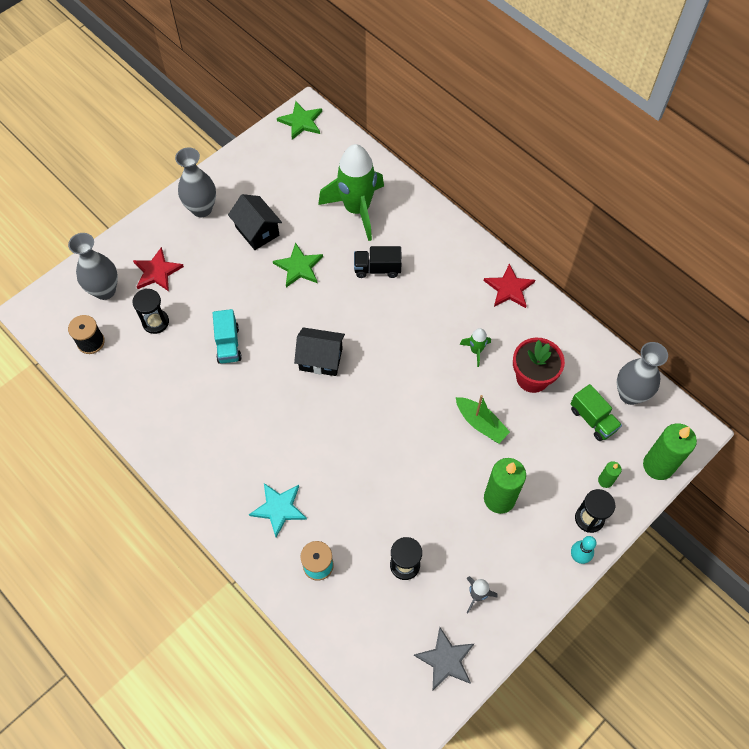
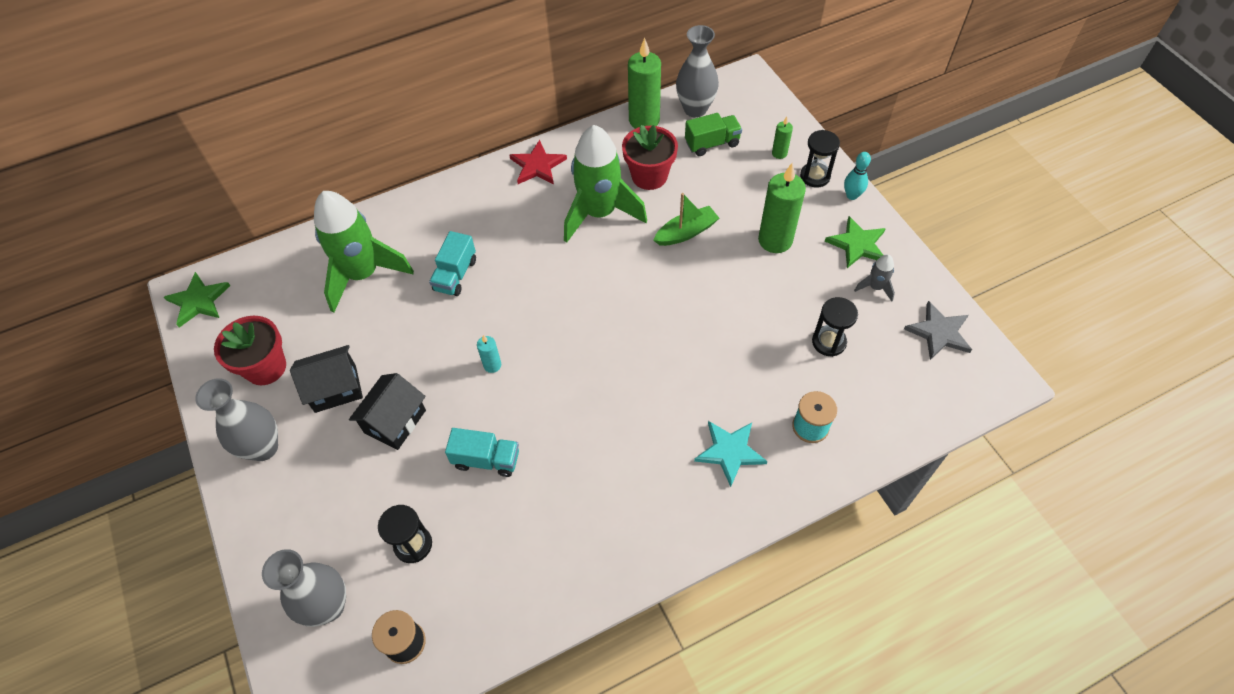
camera: 70 degrees left, 5 degrees down
red star [133,247,184,291] -> none
green star [273,242,323,287] -> green star moved to [825,216,886,268]
black house [294,327,345,376] -> black house moved to [349,373,426,450]
black truck [354,246,402,278] -> turquoise truck [429,231,476,296]
green rocket [459,328,491,367] -> green rocket [564,125,647,243], size x2.38
green candle [643,423,697,480] -> green candle moved to [628,37,661,129]
none -> red flower pot [214,316,286,385]
none -> turquoise candle [477,335,501,373]

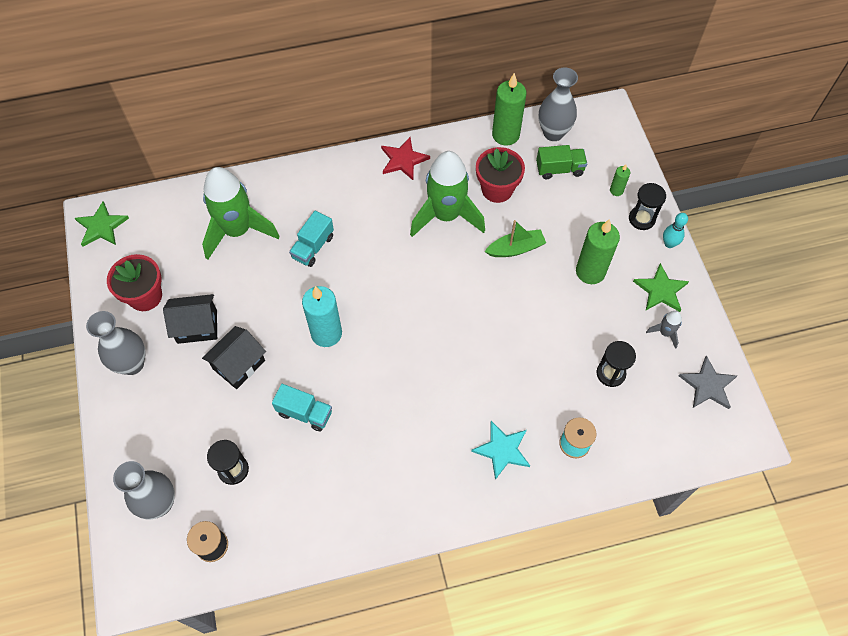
camera: 10 degrees right, 5 degrees up
turquoise candle [477,335,501,373] -> turquoise candle [302,286,342,347], size x2.07

